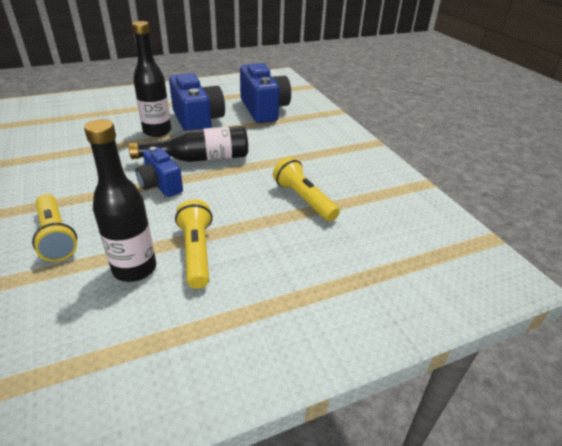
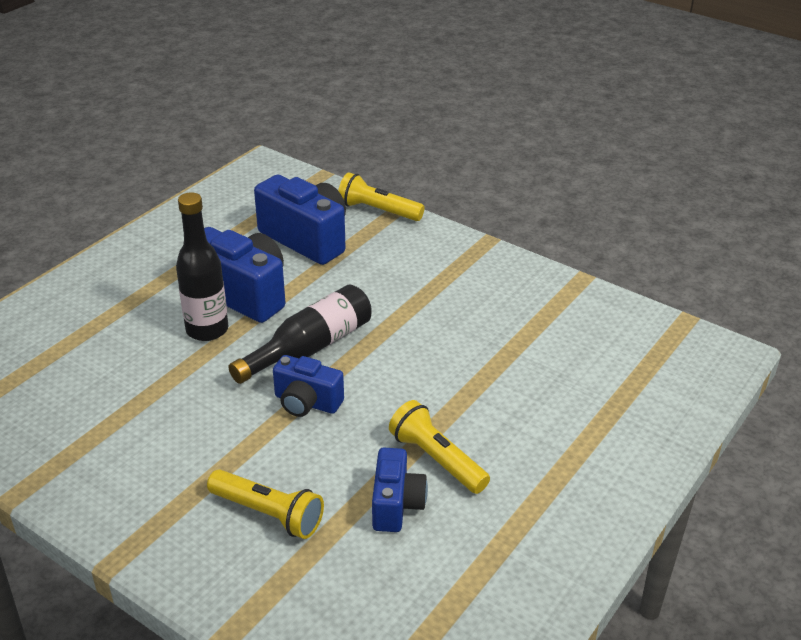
camera: 30 degrees left, 0 degrees up
black bottle [84,119,156,282] -> blue camera [372,448,428,532]
yellow flashlight [273,157,340,221] -> yellow flashlight moved to [338,172,425,221]

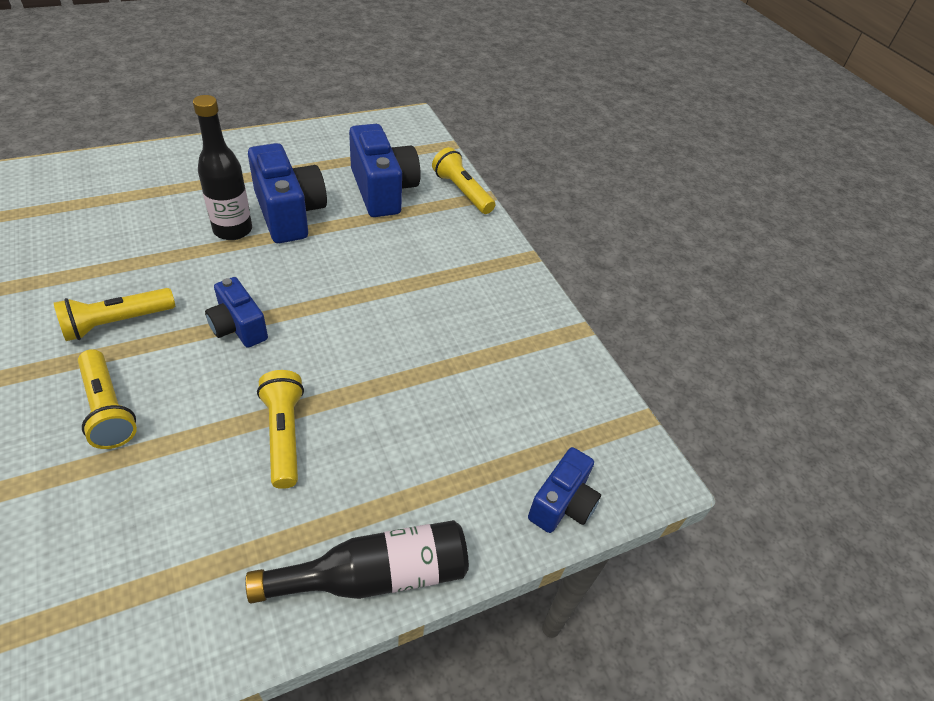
camera: 25 degrees right, 10 degrees up
black bottle [228,284,372,384] -> black bottle moved to [246,520,469,603]
blue camera [372,448,428,532] -> blue camera moved to [528,447,601,533]
none -> yellow flashlight [54,288,175,341]

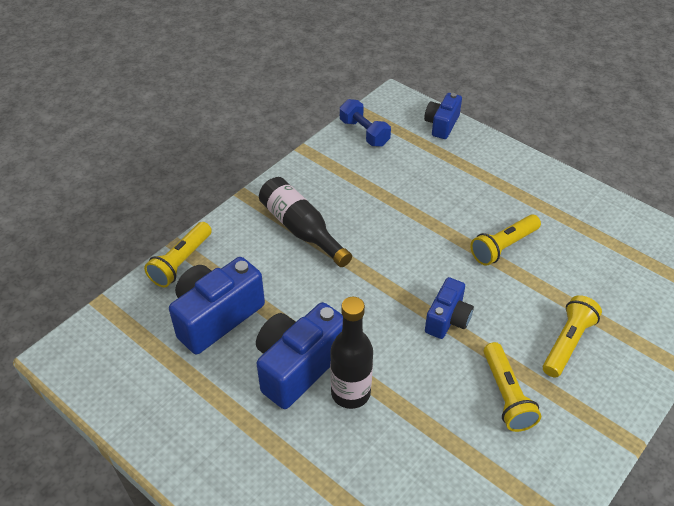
camera: 110 degrees left, 0 degrees up
yellow flashlight [54,288,175,341] -> yellow flashlight turned 45 degrees clockwise [484,342,541,432]
black bottle [246,520,469,603] -> black bottle moved to [259,177,352,267]
blue camera [528,447,601,533] -> blue camera turned 75 degrees counterclockwise [424,93,462,139]
none -> blue dumbbell [340,99,391,147]

